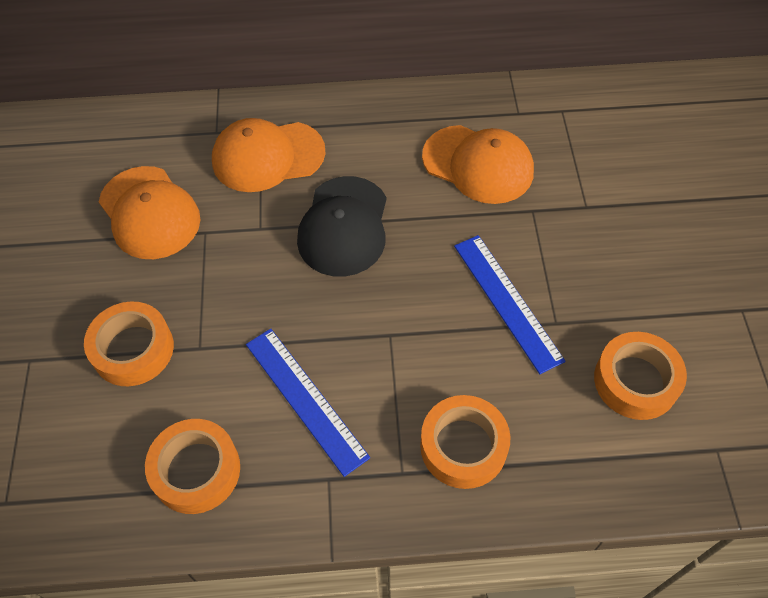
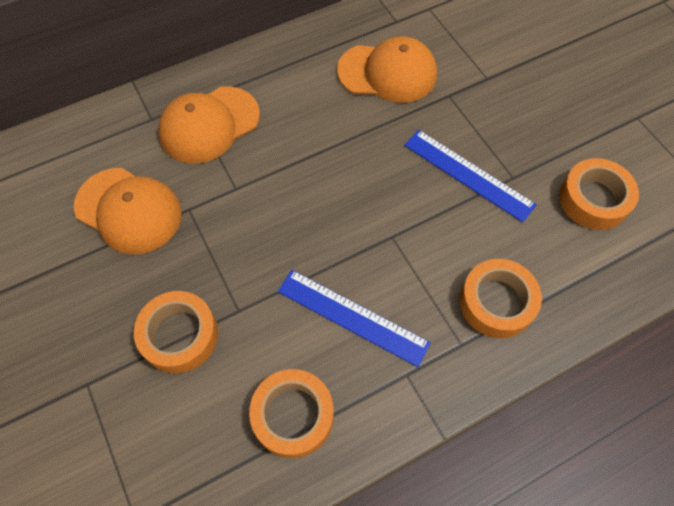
camera: 25 degrees left, 5 degrees up
black cap [297,176,387,277] -> none

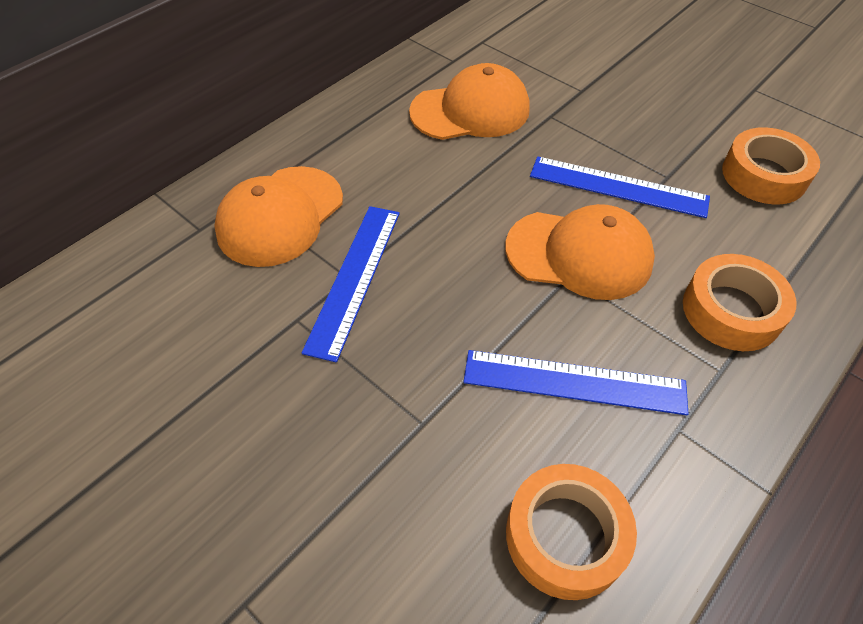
camera: 20 degrees left, 10 degrees down
orange cap [74,168,182,255] -> orange cap moved to [505,204,655,300]
orange tape [134,291,218,373] -> none
none -> blue ruler [302,206,400,363]

